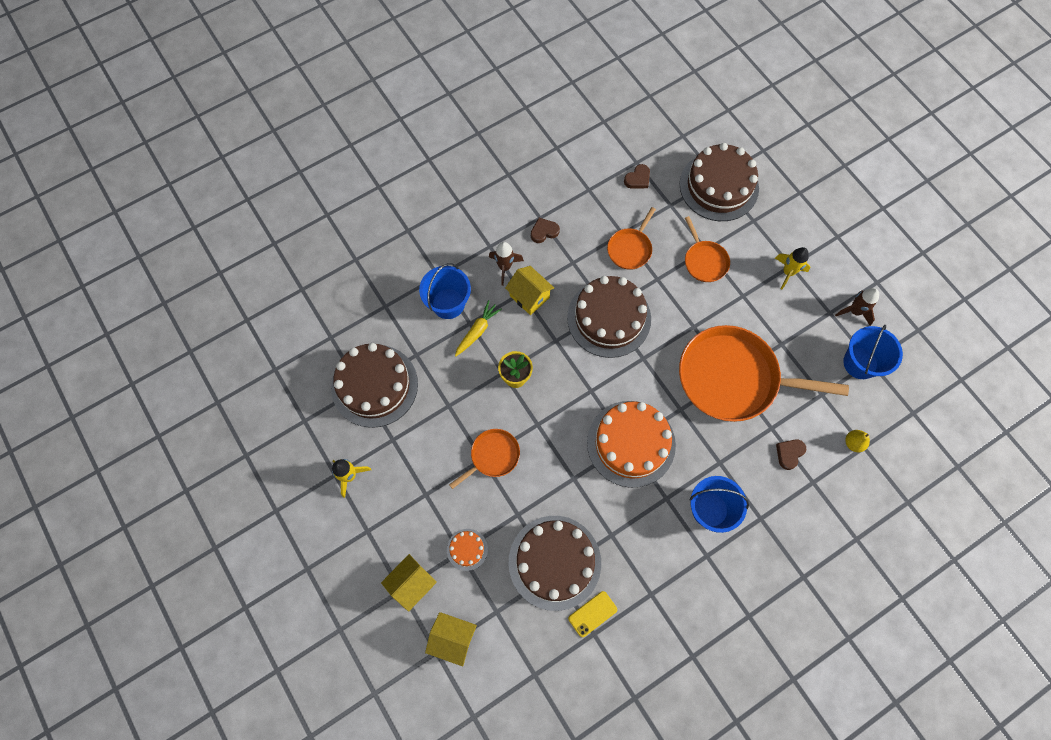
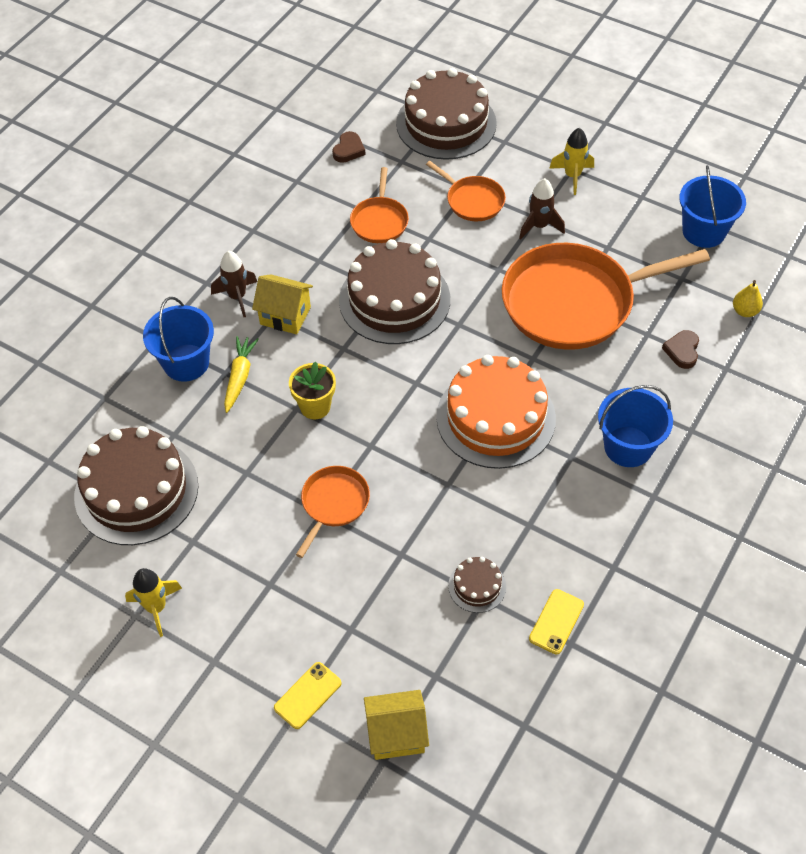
camera: 25 degrees left, 15 degrees down
yellow house [381,554,437,612] -> yellow phone [274,662,342,729]
orange cake [447,529,488,571] -> none
brown cake [509,516,601,611] -> brown cake [448,557,506,613], size x0.45
brown heart [531,218,560,243] -> none
brown rocket [835,288,879,326] -> brown rocket moved to [519,178,565,239]

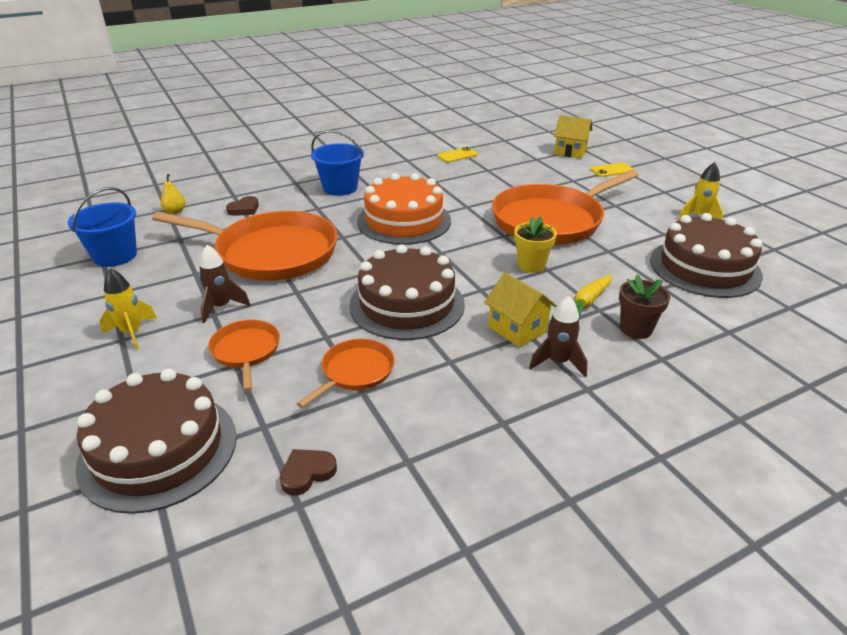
camera: 150 degrees left, 20 degrees down
blue bucket [143,297,214,382] -> brown flower pot [619,274,670,339]
orange pan [296,466,370,558] -> orange pan [492,170,639,245], size x2.11
brown cake [448,557,506,613] -> none

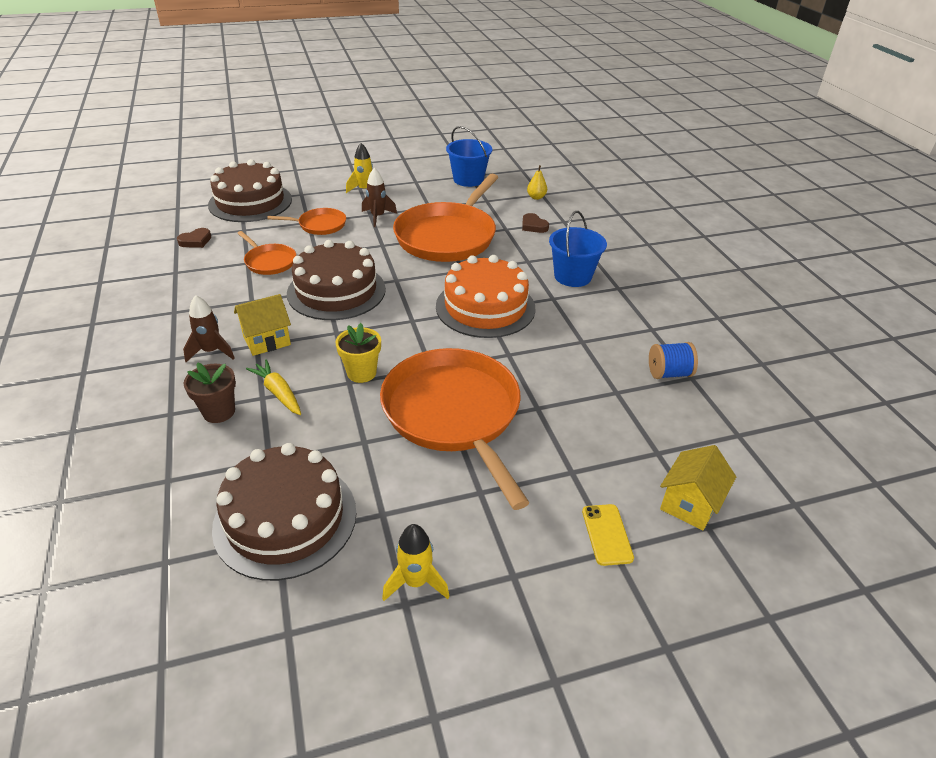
camera: 100 degrees right, 5 degrees up
brown heart [280,449,337,496] -> brown heart turned 75 degrees clockwise [177,228,211,248]
yellow phone [437,147,478,163] -> blue spool [649,342,698,379]

